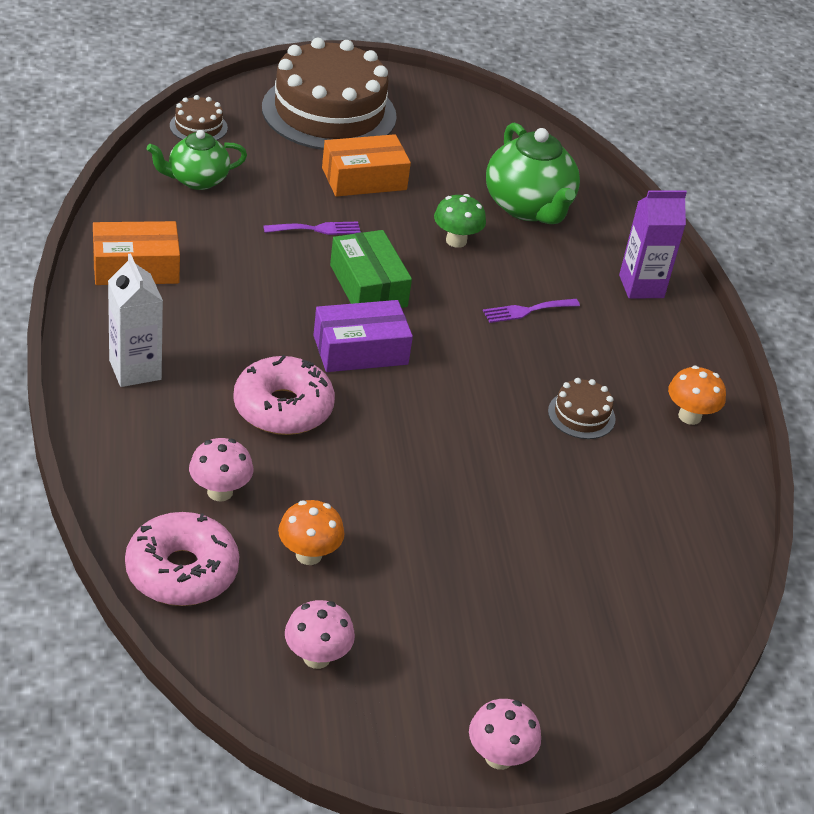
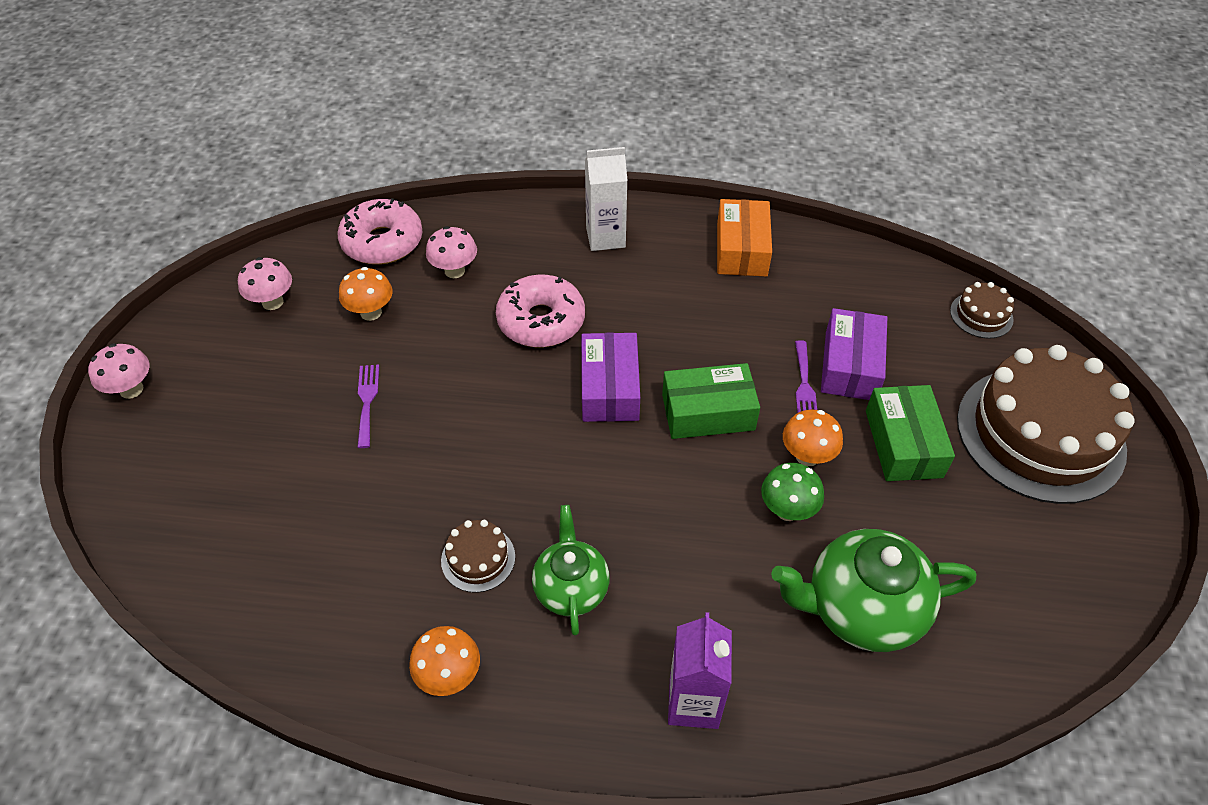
camera: 110 degrees right, 10 degrees up
green teapot [147,130,247,190] -> green teapot moved to [532,505,610,636]
orange box [322,134,411,197] -> green box [866,385,955,481]
purple fork [483,299,580,323] -> purple fork moved to [357,365,379,448]
none -> orange mushroom [783,410,843,466]
none -> purple box [821,308,887,400]

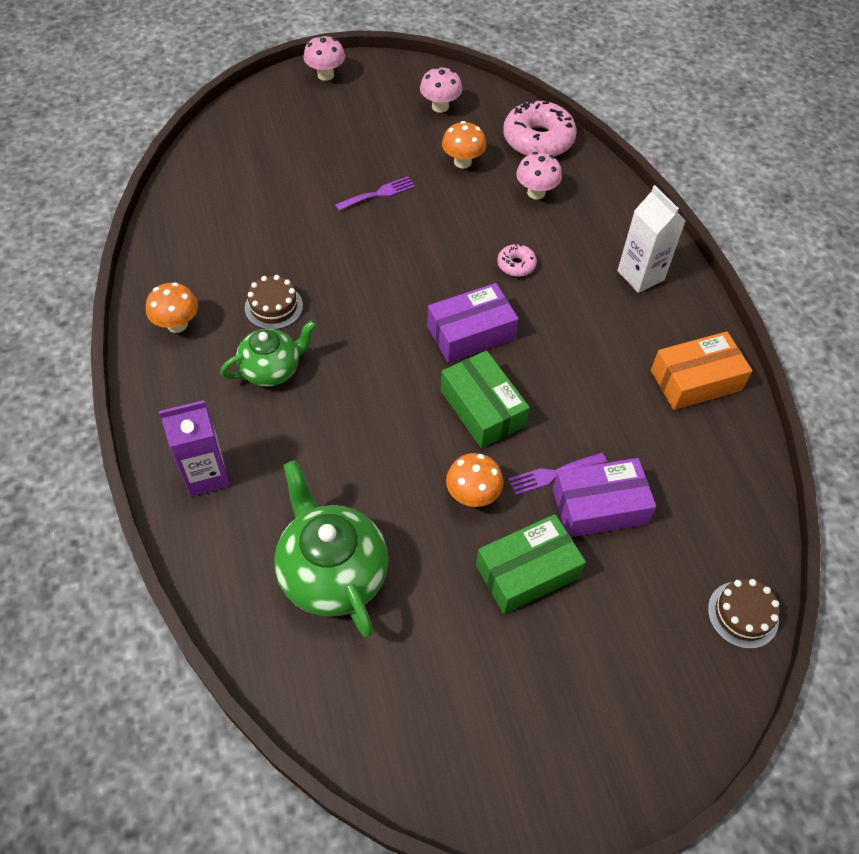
camera: 65 degrees right, 5 degrees up
pink donut [496,275,585,347] -> pink donut [497,244,537,277], size x0.49
green mushroom [761,463,824,521] -> none
brown cake [957,345,1135,504] -> none

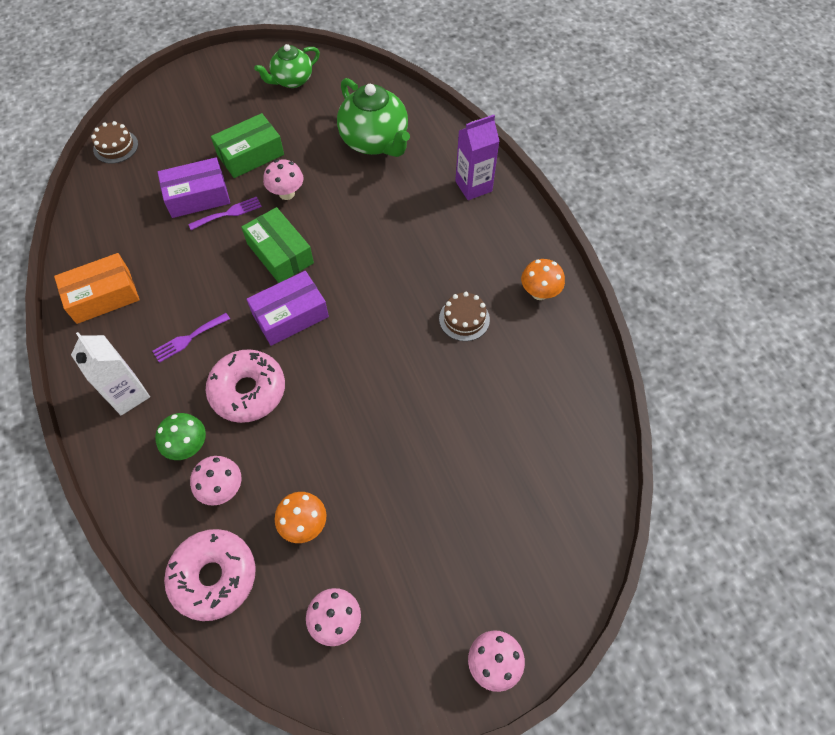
camera: 175 degrees right, 5 degrees up
green teapot [220,320,316,387] -> green teapot moved to [254,44,320,88]
purple fork [335,176,415,211] -> purple fork moved to [152,313,230,363]
orange mushroom [446,453,503,507] -> pink mushroom [263,159,304,200]
pink donut [497,244,537,277] -> pink donut [206,349,285,423], size x2.05
none -> green mushroom [155,413,206,460]

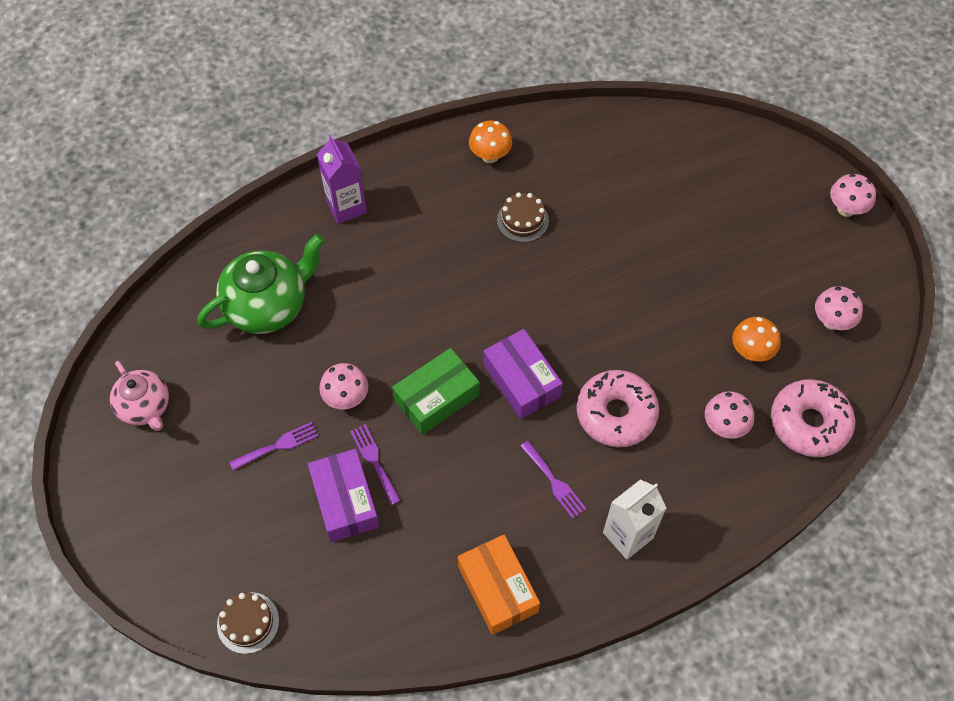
camera: 90 degrees left, 0 degrees up
green mushroom [155,413,206,460] -> none
green box [211,113,284,178] -> purple fork [229,422,318,471]
green teapot [254,44,320,88] -> pink teapot [110,361,169,431]

